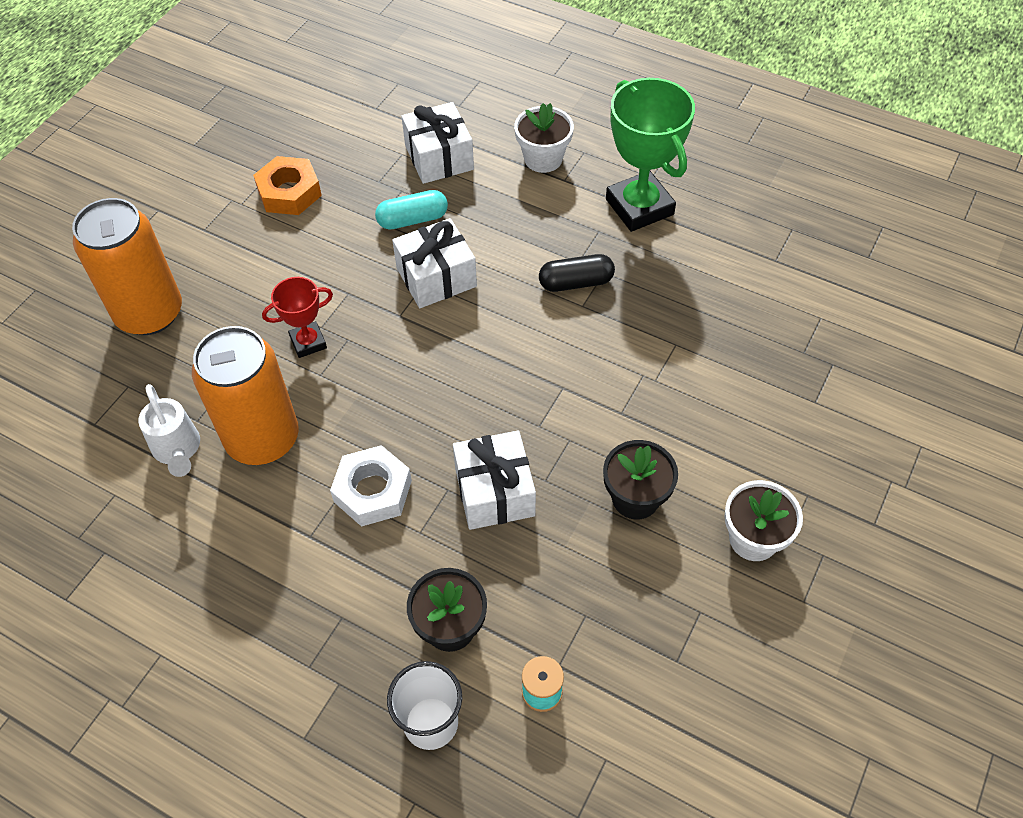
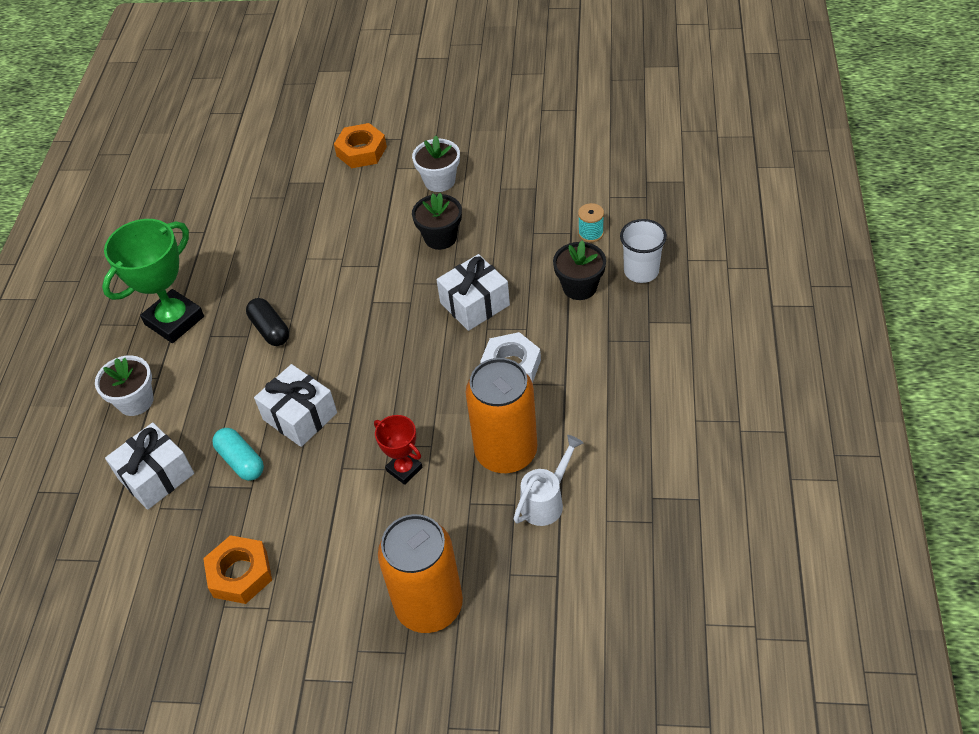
camera: 110 degrees left, 5 degrees down
none -> orange nut [334,123,387,168]

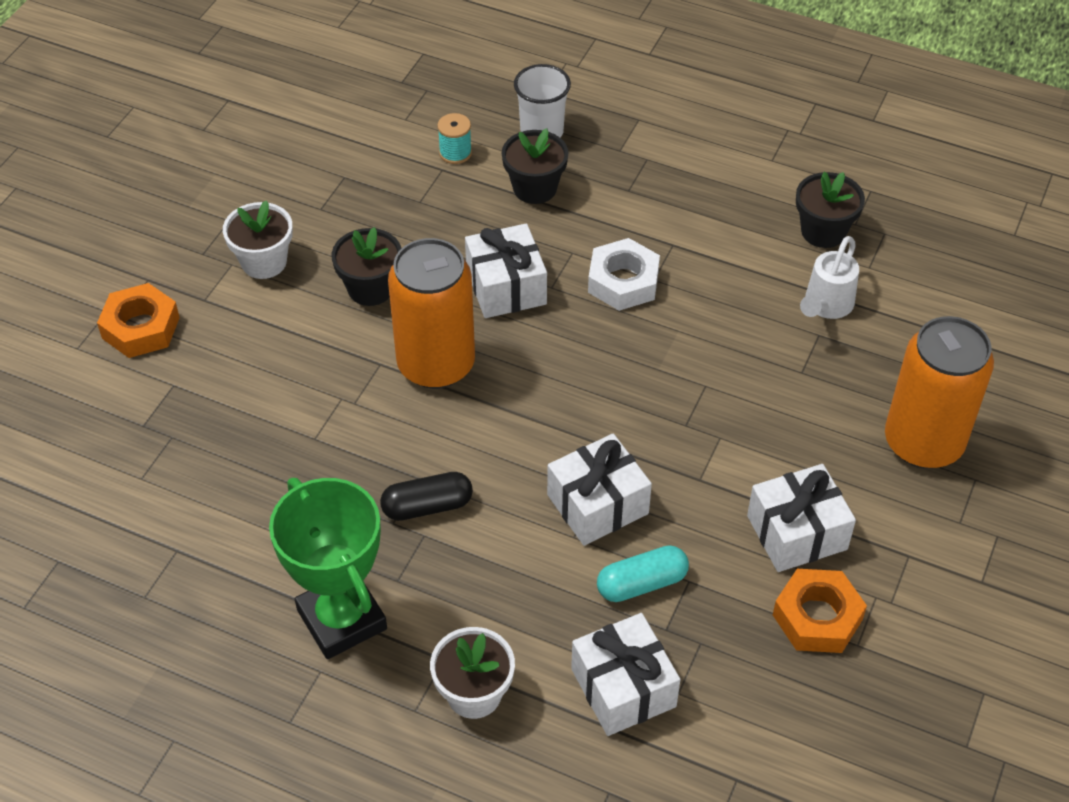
camera: 75 degrees left, 0 degrees up
red trophy [374,415,423,485] -> none
orange can [466,358,537,473] -> orange can moved to [388,238,475,389]
white watering can [513,435,583,526] -> white watering can turned 120 degrees counterclockwise [800,236,859,319]
none -> white gift [747,464,856,572]
none -> black flower pot [796,172,865,248]

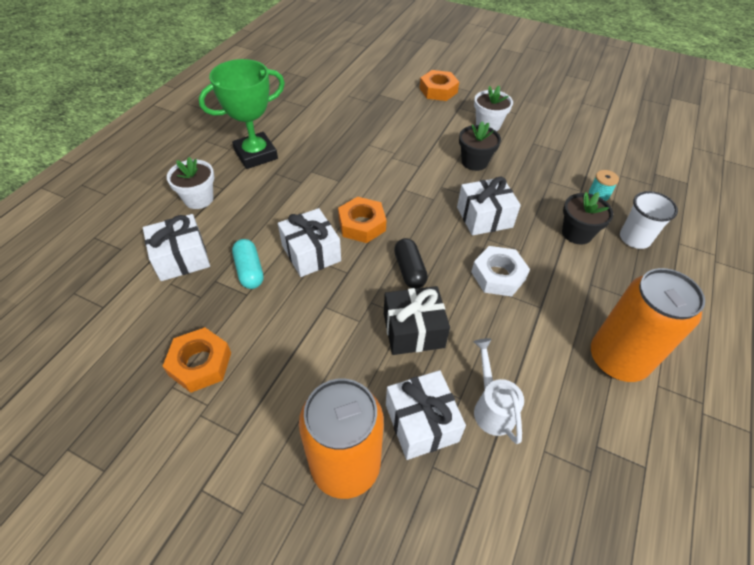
camera: 90 degrees right, 0 degrees up
black capsule [380,472,473,521] -> black capsule moved to [394,238,428,289]
orange can [388,238,475,389] -> orange can moved to [591,268,705,382]
white gift [747,464,856,572] -> white gift moved to [386,370,466,460]
black flower pot [796,172,865,248] -> none
white watering can [800,236,859,319] -> white watering can turned 45 degrees clockwise [474,338,524,444]
none -> orange nut [338,197,386,243]
none -> black gift [384,286,450,355]

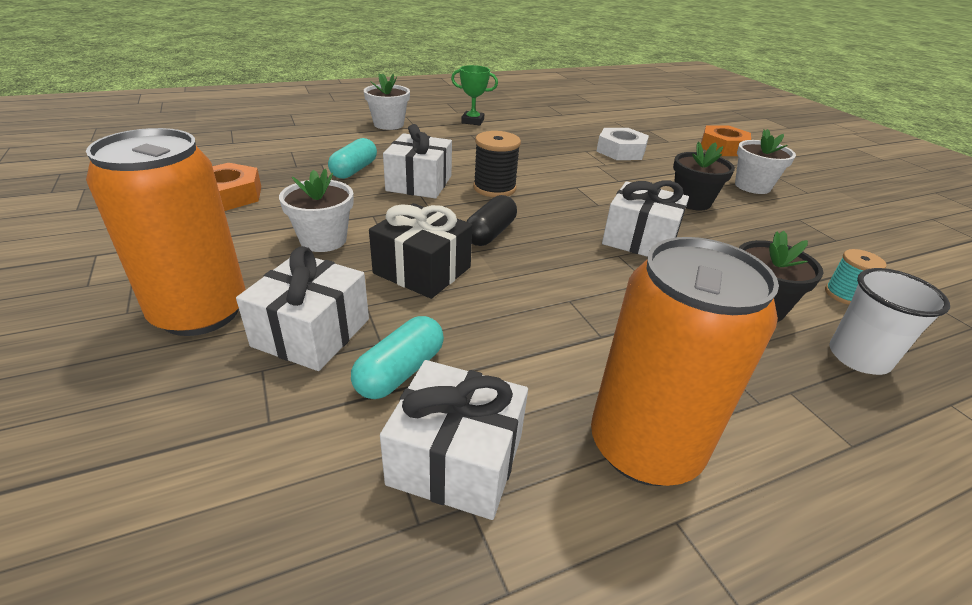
camera: 40 degrees right, 15 degrees down
white gift [143,214,210,281] -> white gift moved to [380,360,528,520]
green trophy [199,59,285,169] -> green trophy [451,65,498,126], size x0.54
orange nut [338,197,386,243] -> black spool [473,131,521,197]
white nut [471,246,530,297] -> white nut moved to [596,128,649,160]
white watering can [474,338,524,444] -> turquoise capsule [351,316,444,399]
none -> white flower pot [279,169,353,252]

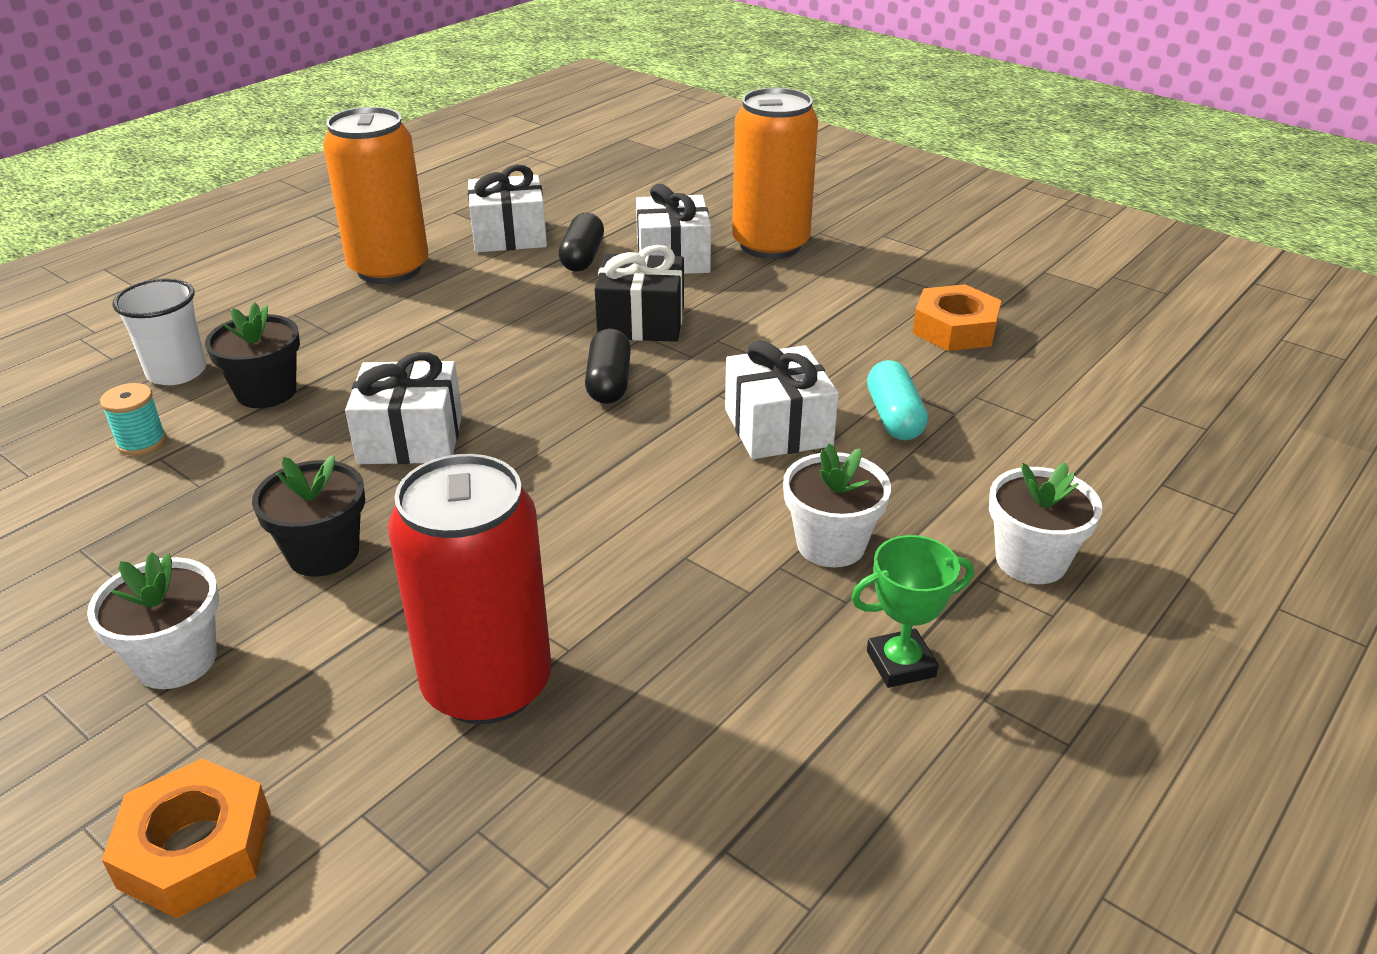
camera: 155 degrees right, 0 degrees up
white flower pot [279,169,353,252] -> white flower pot moved to [783,443,891,567]
turquoise capsule [351,316,444,399] -> black capsule [558,213,604,272]
black spool [473,131,521,197] -> none
white nut [596,128,649,160] -> red can [388,454,551,724]

